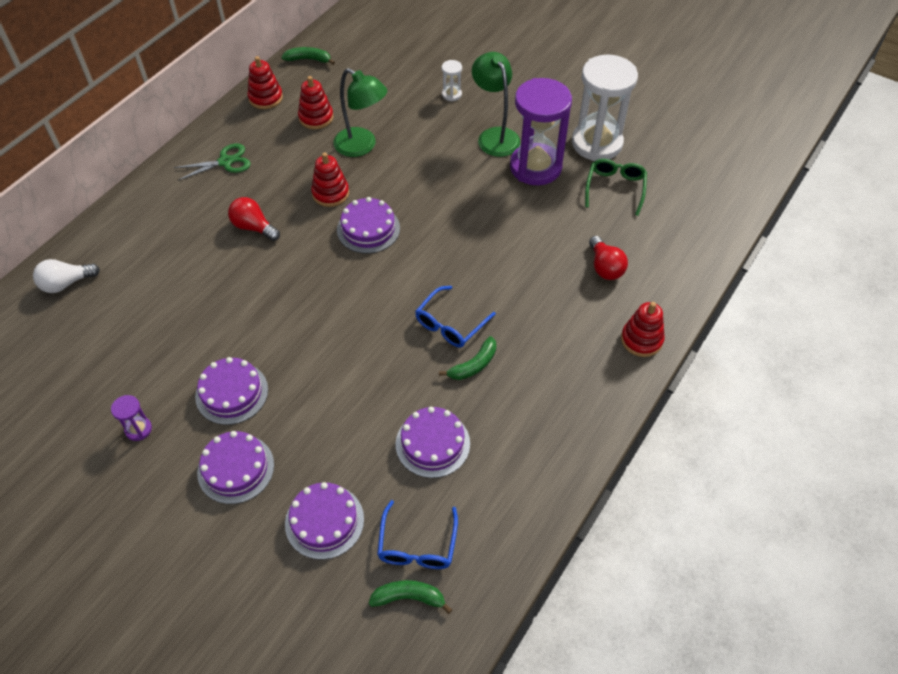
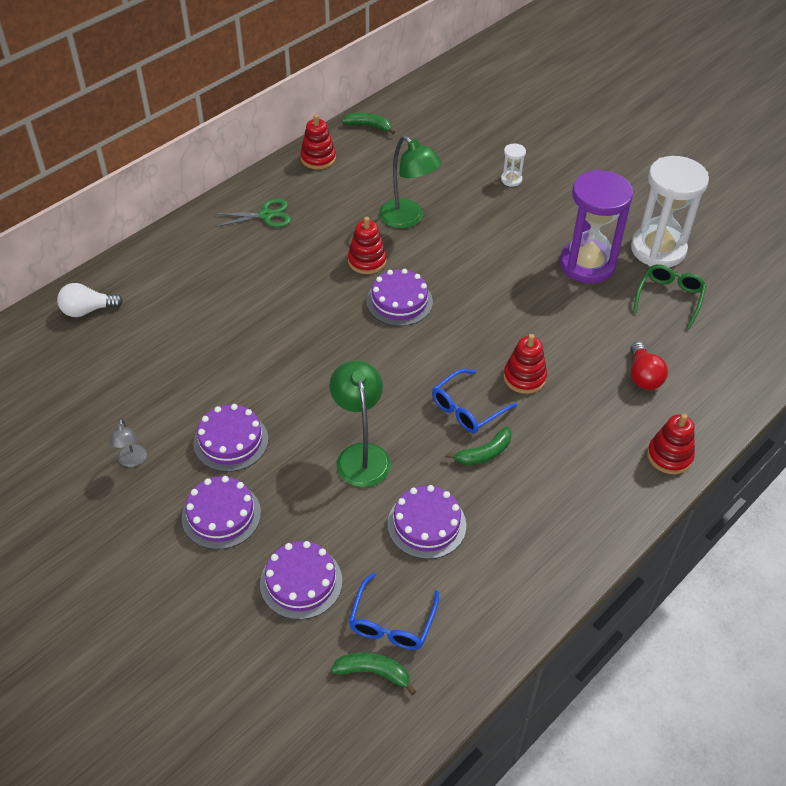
camera: 10 degrees right, 5 degrees down
purple hourglass [111,395,152,441] -> grey lamp [109,418,147,467]
red light bulb [228,197,280,241] -> none
red stacking toy [298,76,333,129] -> red stacking toy moved to [504,334,547,394]
green lamp [472,52,520,157] -> green lamp moved to [330,360,391,487]

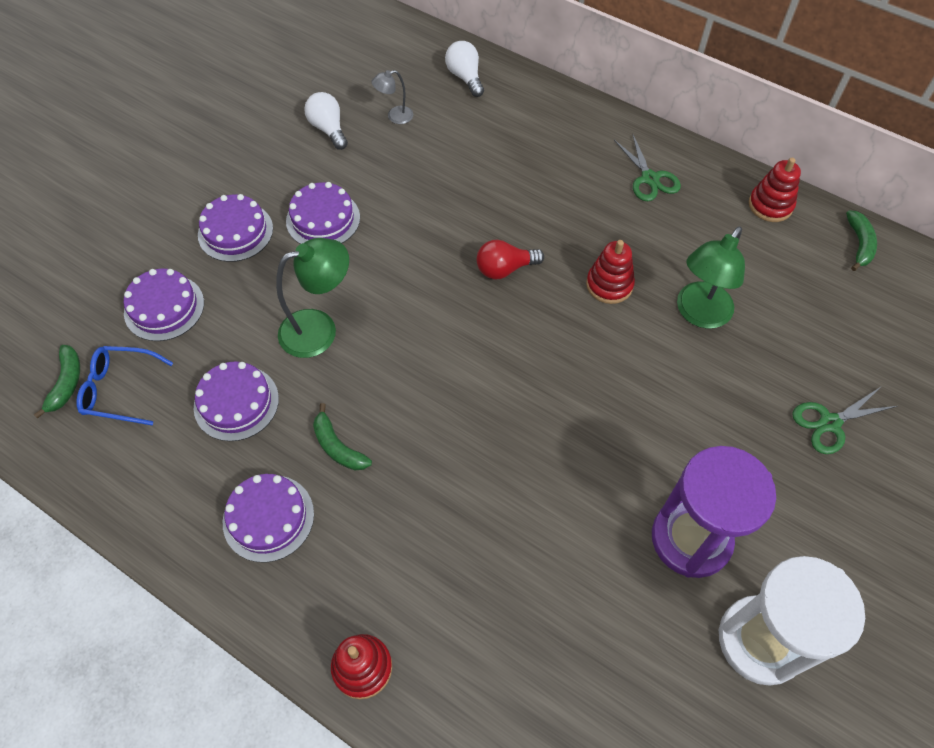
camera: 80 degrees right, 10 degrees up
grey lamp [109,418,147,467] -> grey lamp moved to [372,70,413,124]
purple cake [366,269,433,326] -> purple cake moved to [223,474,314,563]
blue glasses [432,369,517,433] -> none
white hourglass [501,143,526,187] -> green scissors [792,388,897,454]
red stacking toy [504,334,547,394] -> none
red light bulb [630,342,668,390] -> red light bulb moved to [477,240,544,279]
green glasses [633,264,707,329] -> none
none -> white light bulb [304,92,348,150]

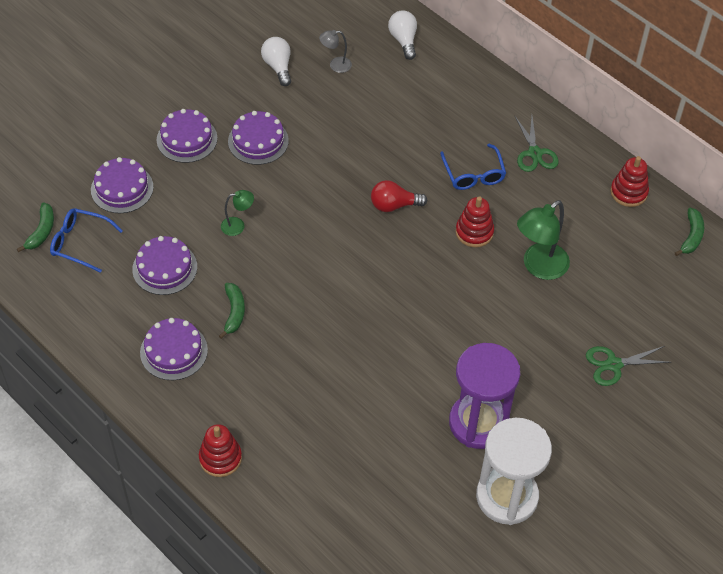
camera: 10 degrees right, 5 degrees down
green lamp [276,238,349,358] -> green lamp [221,190,254,236], size x0.52
green banana [313,403,372,470] -> green banana turned 150 degrees counterclockwise [219,283,245,339]
none -> blue glasses [440,144,506,190]

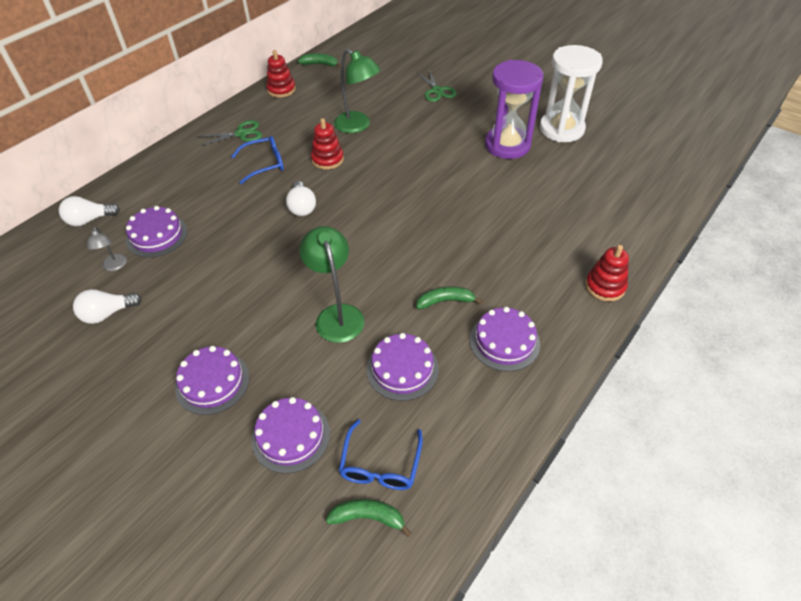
camera: 95 degrees left, 5 degrees down
green lamp [221,190,254,236] -> green lamp [299,226,365,343], size x1.91
purple cake [228,111,289,165] -> purple cake moved to [126,206,188,258]
red light bulb [371,180,427,212] -> white light bulb [286,181,316,216]

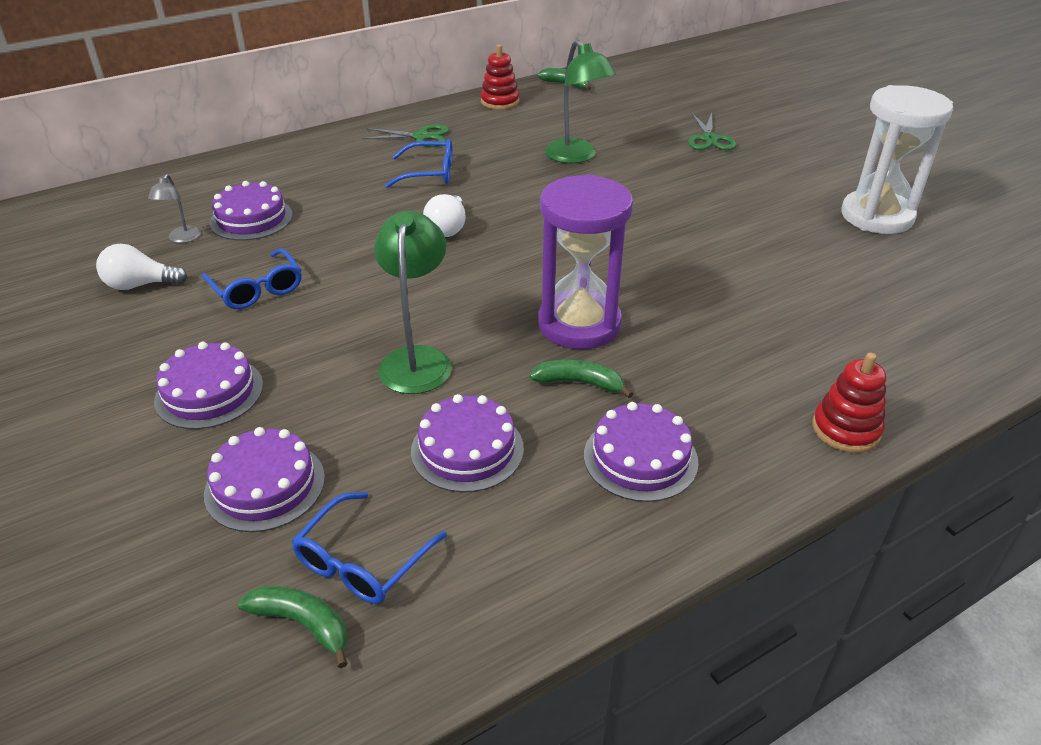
camera: 20 degrees right, 10 degrees down
white light bulb [59,196,120,226] -> none
red stacking toy [311,118,344,170] -> none
purple hourglass [485,60,543,159] -> purple hourglass moved to [538,174,633,349]
none -> blue glasses [202,248,301,309]

